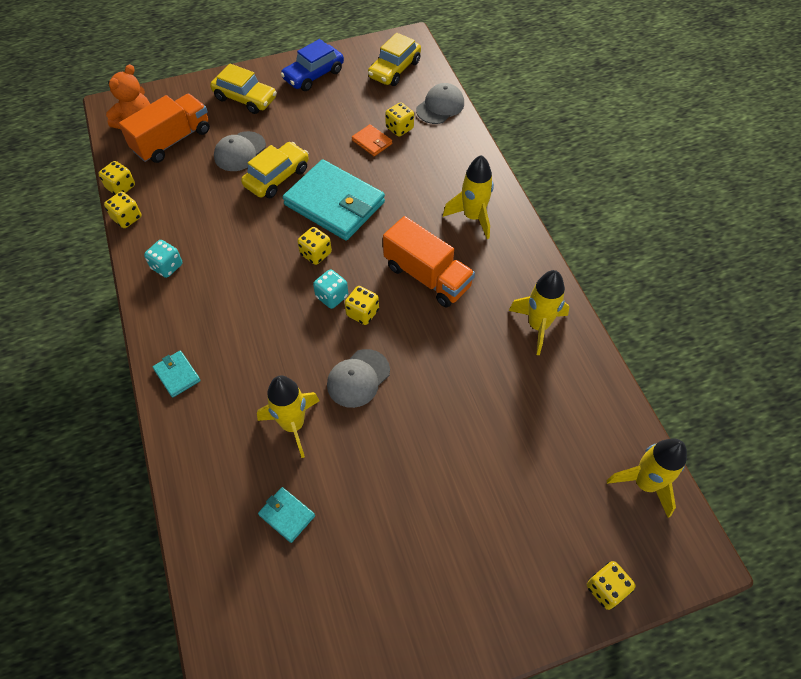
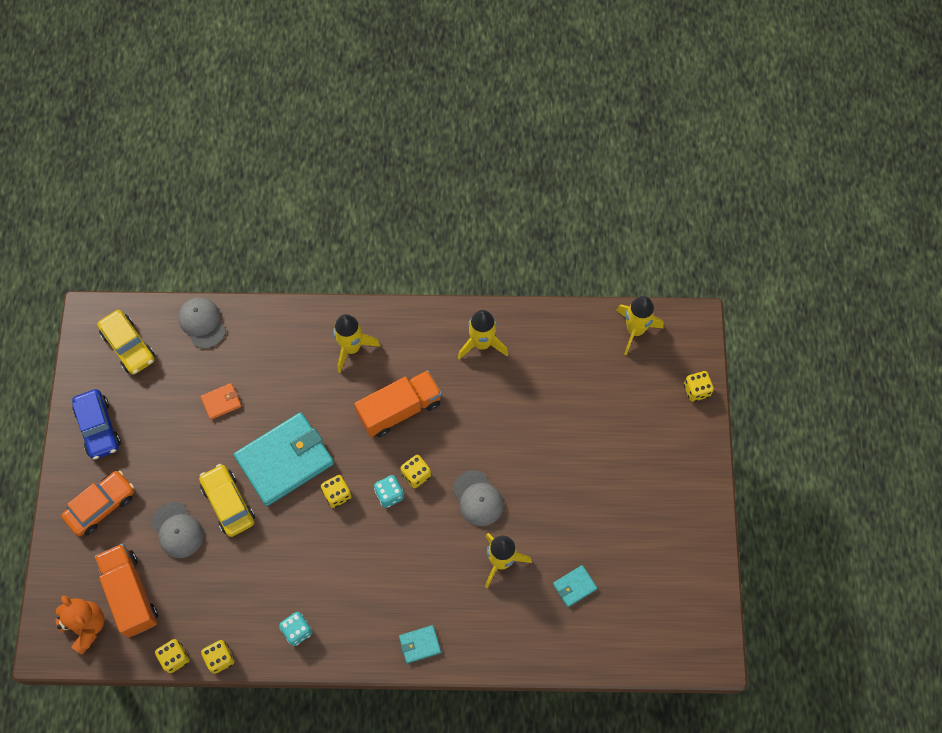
camera: 70 degrees left, 10 degrees up
yellow car [210,63,277,114] -> orange car [62,471,134,536]
yellow dice [385,102,414,137] -> none

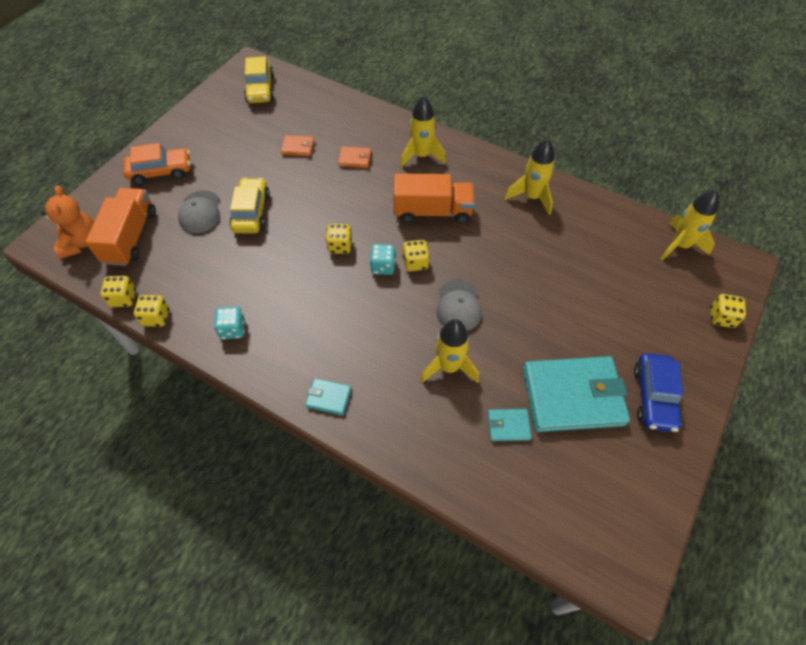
camera: 30 degrees right, 10 degrees down
blue car [72,389,121,459] -> blue car moved to [634,353,683,432]
grey cap [178,297,226,349] -> none
turquoise wallet [234,412,334,506] -> turquoise wallet moved to [523,356,630,432]
none -> orange wallet [338,146,371,168]

